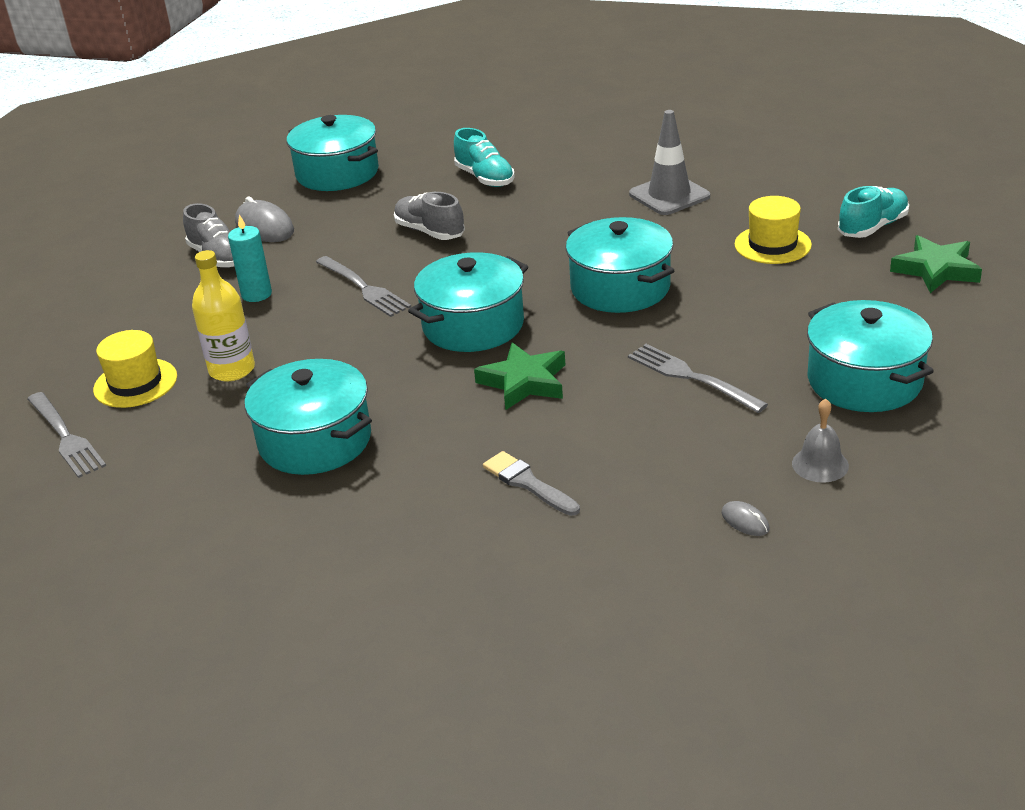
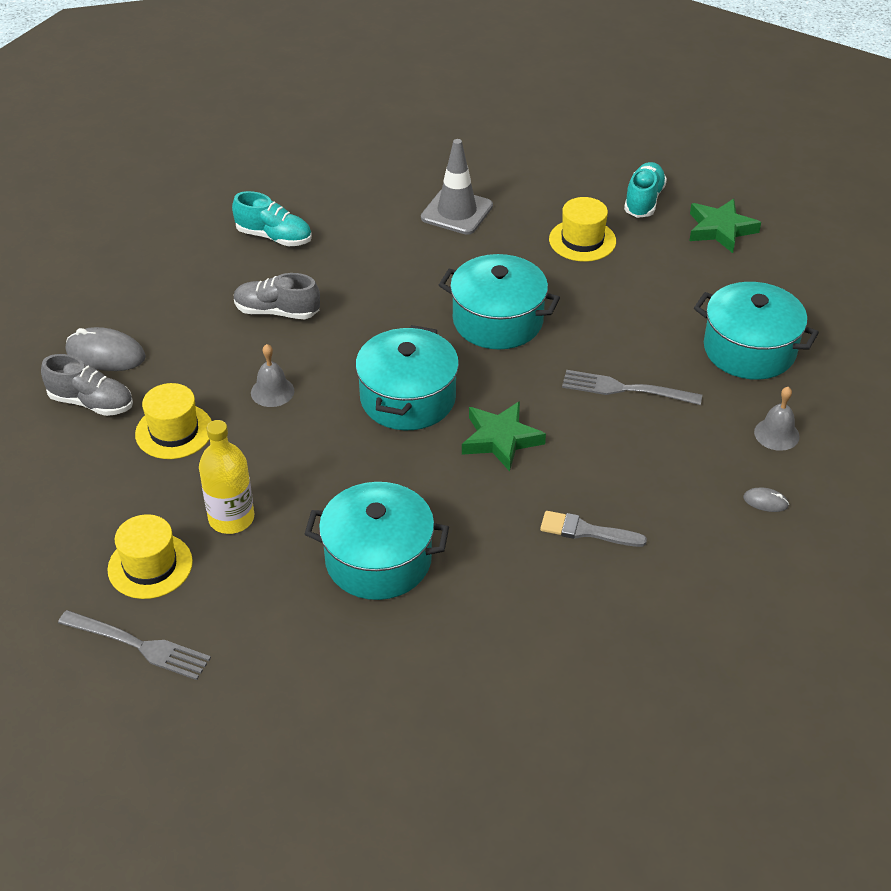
camera: 35 degrees left, 10 degrees up
turquoise candle [228,214,272,302] -> yellow hat [135,383,212,459]
turquoise pot [287,115,379,191] -> none
grey fork [316,256,411,317] -> grey bell [251,344,294,407]

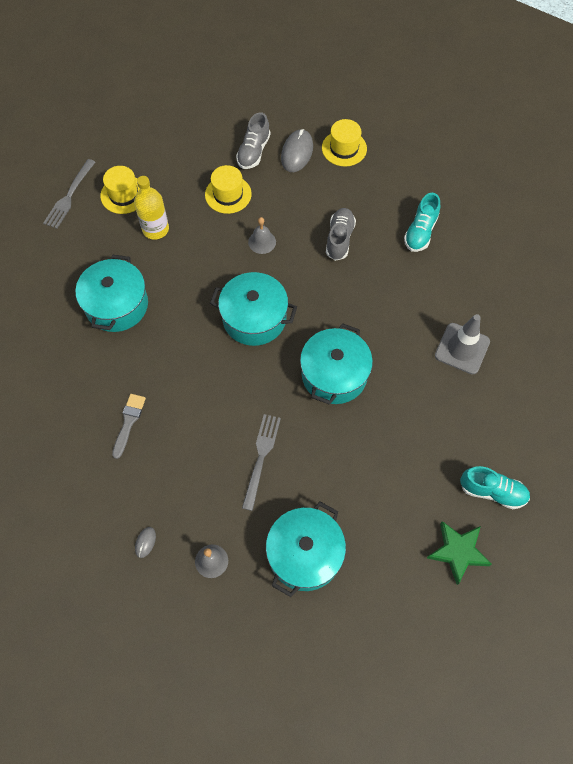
camera: 90 degrees right, 20 degrees up
green star [462,401,546,472] -> none
yellow hat [549,197,616,262] -> yellow hat moved to [322,119,367,167]

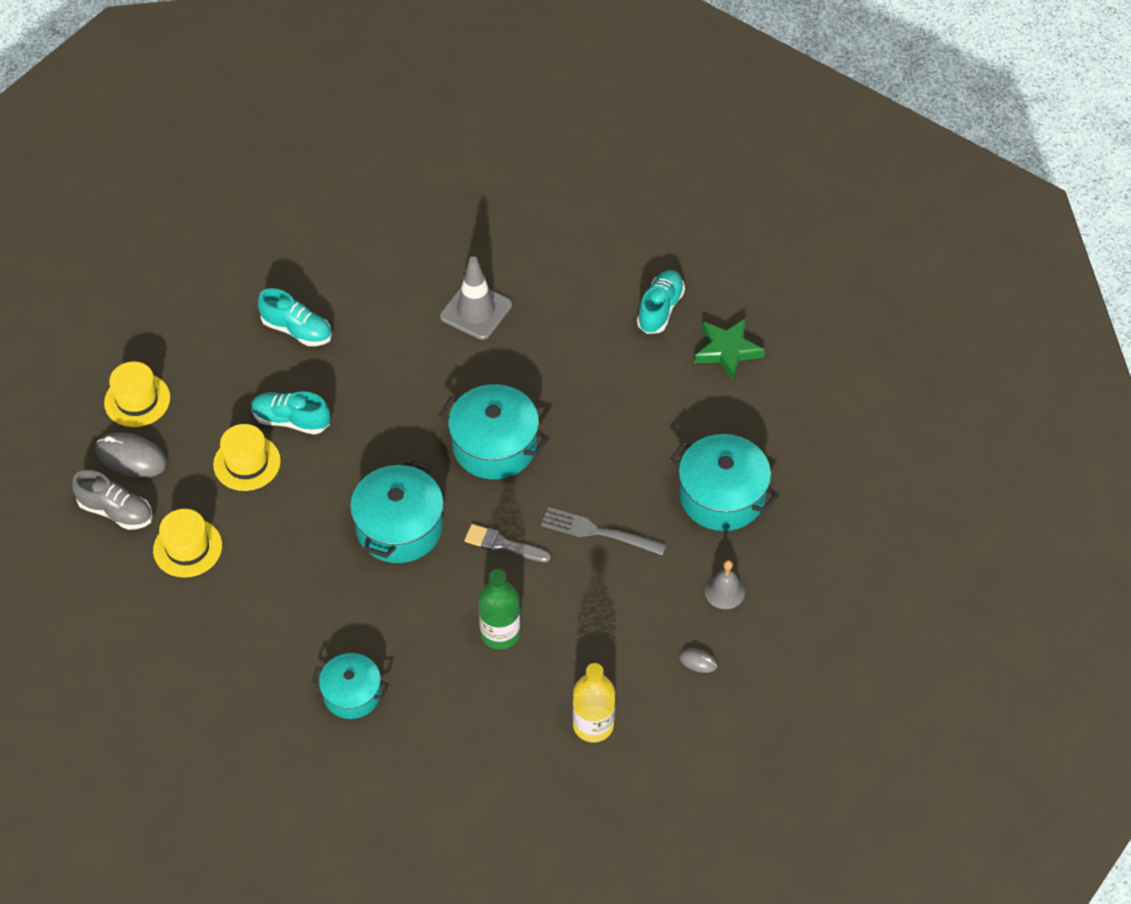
camera: 85 degrees left, 10 degrees down
grey fork [43,159,95,229] -> none
turquoise pot [76,254,148,332] -> turquoise pot [312,653,389,719], size x0.63
yellow hat [100,166,140,214] -> yellow hat moved to [213,424,281,491]
grey brush [112,394,146,459] -> grey brush moved to [464,524,551,562]
yellow bottle [134,176,169,240] -> yellow bottle moved to [573,663,615,742]
grey bell [248,217,276,254] -> none
grey shoe [326,208,356,261] -> turquoise shoe [251,391,330,435]
none -> green bottle [478,569,520,650]

